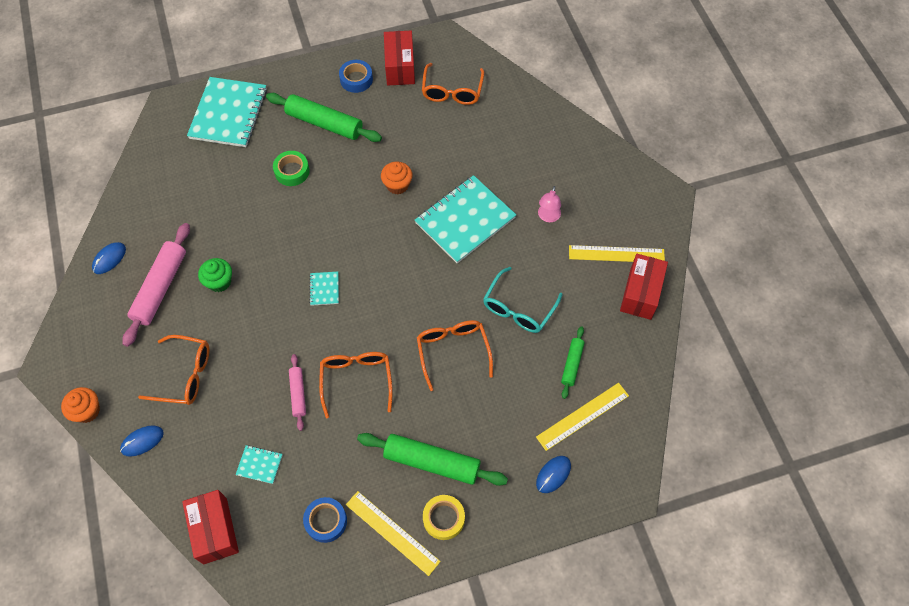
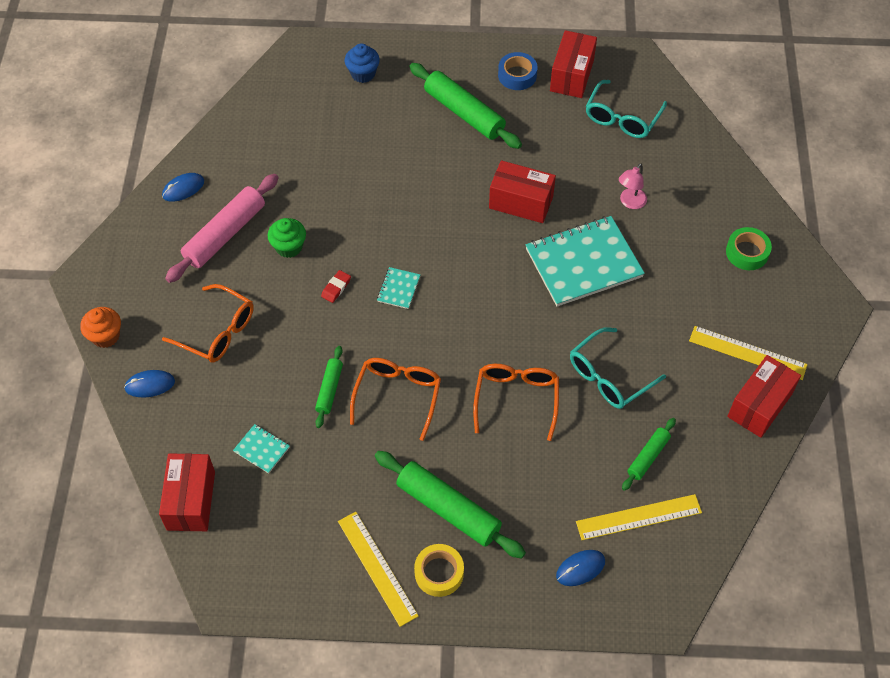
camera: 20 degrees right, 5 degrees down
turquoise notebook [187,77,267,147] -> blue cupcake [345,44,380,83]
green tape [273,151,310,186] -> green tape moved to [726,227,772,270]
pink rolling pin [289,354,306,431] -> green rolling pin [315,346,343,428]
blue tape [303,497,347,543] -> none
orange cupcake [381,162,413,194] -> red box [489,160,556,223]
orange glasses [422,63,484,105] -> turquoise glasses [586,80,667,138]
pink lamp [538,186,561,222] -> pink lamp moved to [619,163,647,209]
none -> red eraser [321,270,351,303]

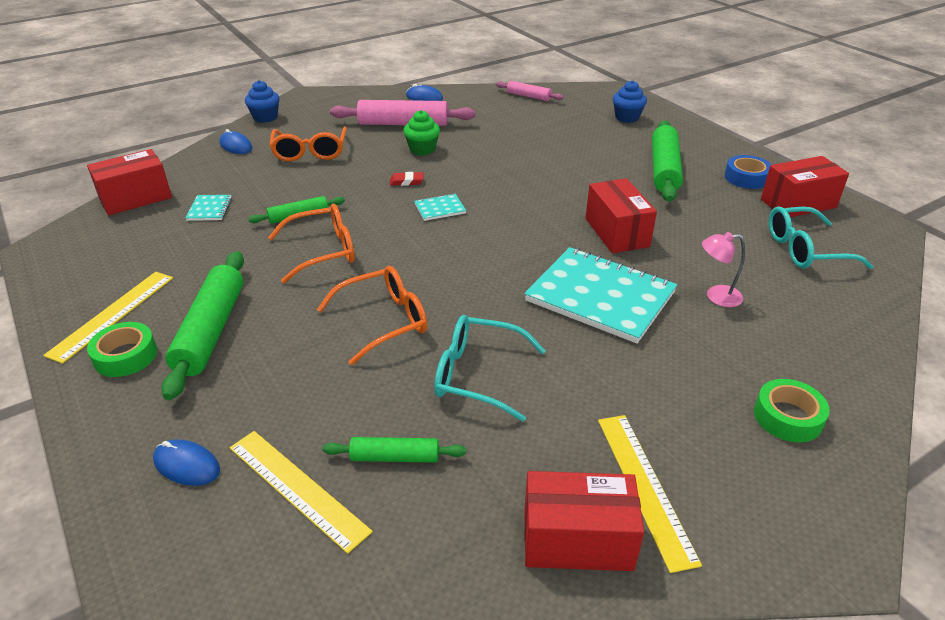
camera: 55 degrees right, 20 degrees down
orange cupcake [80,307,121,348] -> blue cupcake [245,80,280,123]
yellow tape [414,544,464,597] -> green tape [87,322,157,377]
none -> pink rolling pin [496,81,564,101]

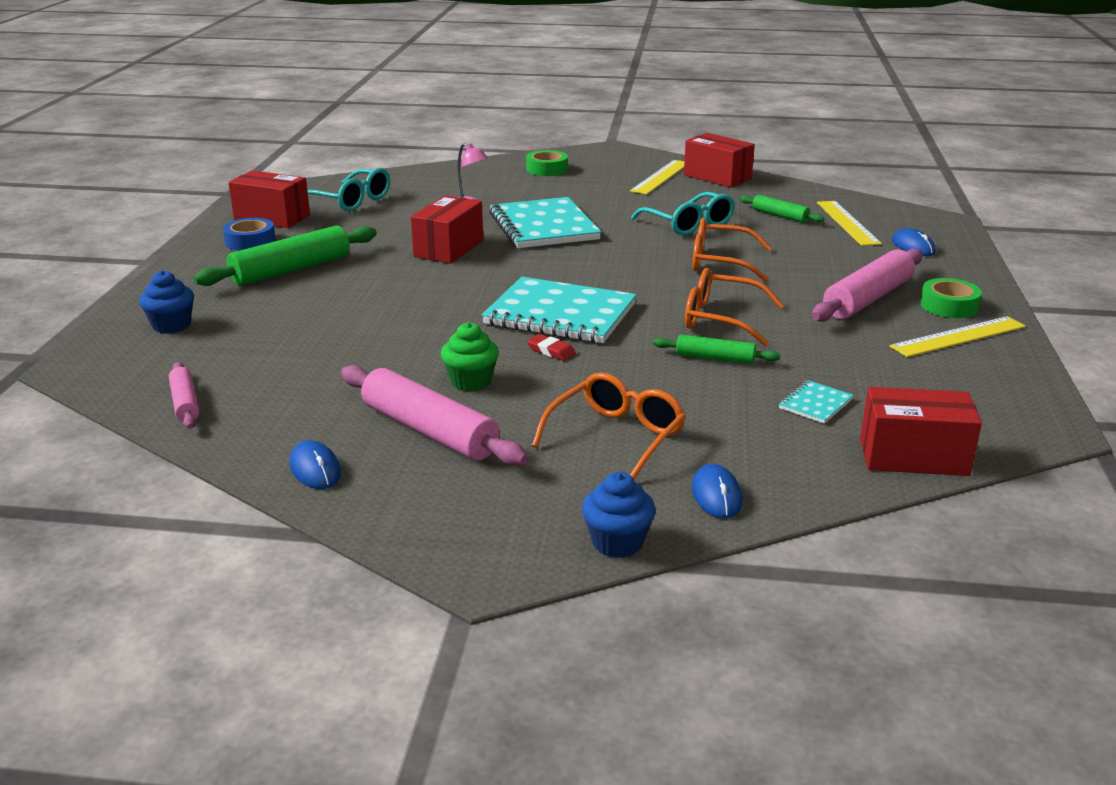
camera: 140 degrees left, 10 degrees down
green rolling pin [161,251,244,400] -> pink rolling pin [812,249,922,322]
turquoise notebook [414,193,466,221] -> turquoise notebook [482,277,637,343], size x2.34

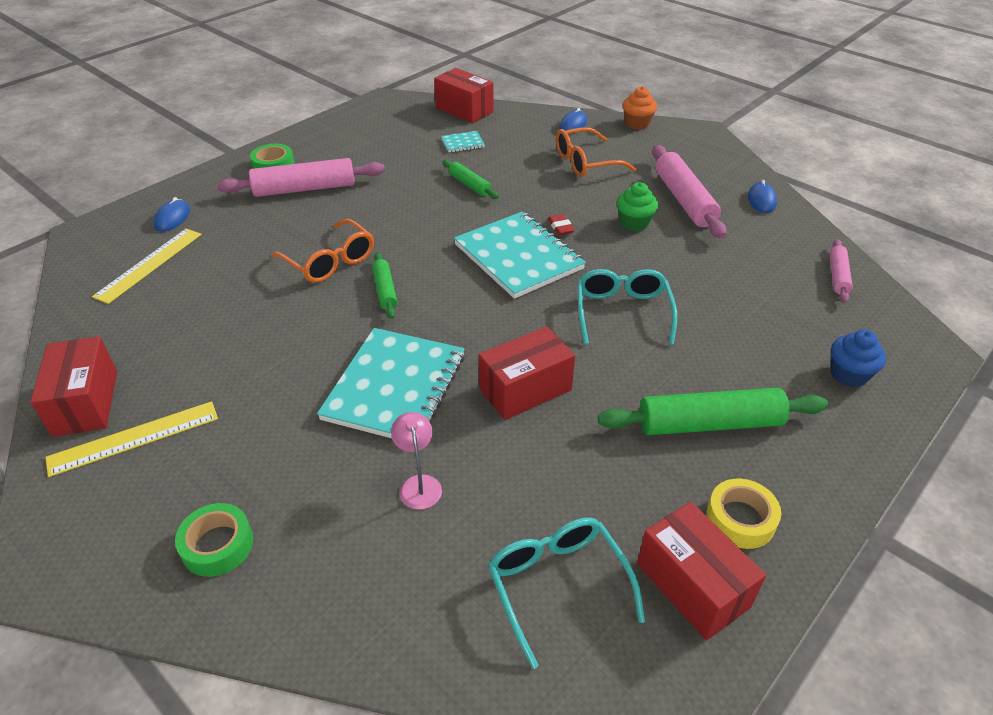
camera: 145 degrees left, 15 degrees up
blue tape [223,218,276,251] -> yellow tape [706,479,781,549]
blue cupcake [582,472,656,558] -> orange cupcake [623,86,657,130]
turquoise glasses [631,192,735,235] -> turquoise glasses moved to [578,269,677,345]
orange glasses [685,268,784,346] -> none
green rolling pin [740,195,825,223] -> green rolling pin moved to [372,252,397,319]
yellow ruler [890,316,1026,357] -> none

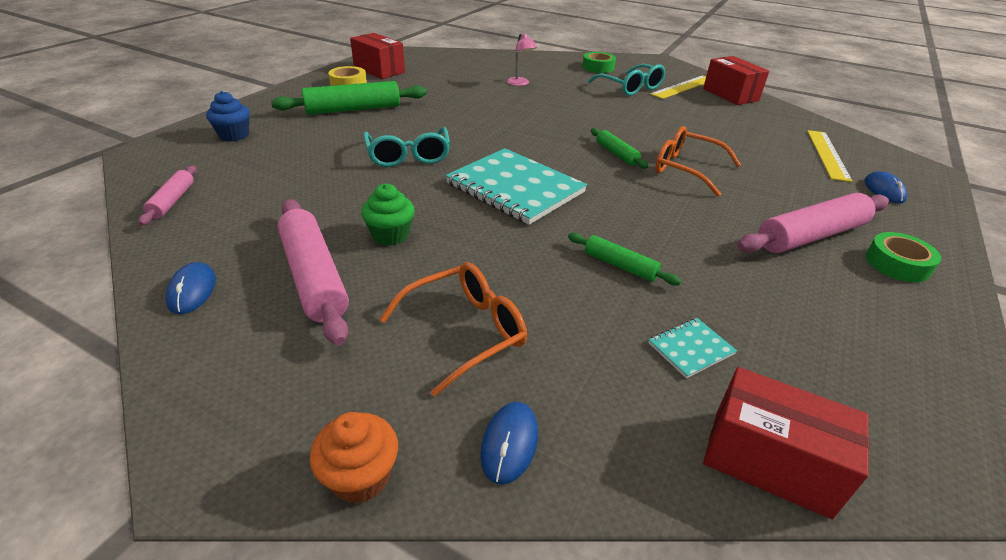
camera: 165 degrees right, 5 degrees down
turquoise notebook [317,328,465,438] -> none
red box [479,326,575,420] -> none
turquoise glasses [488,517,645,669] -> turquoise glasses moved to [588,64,665,96]
red eraser [548,214,575,235] -> none

